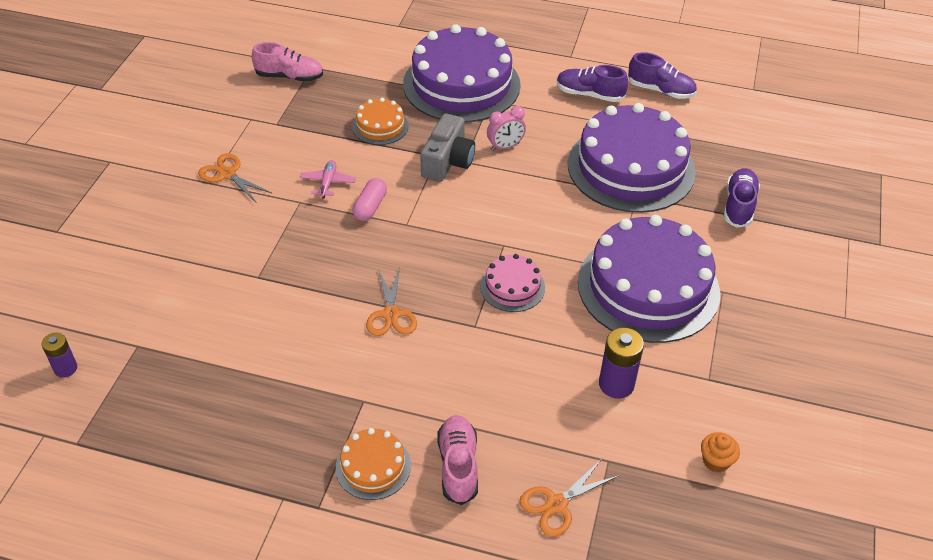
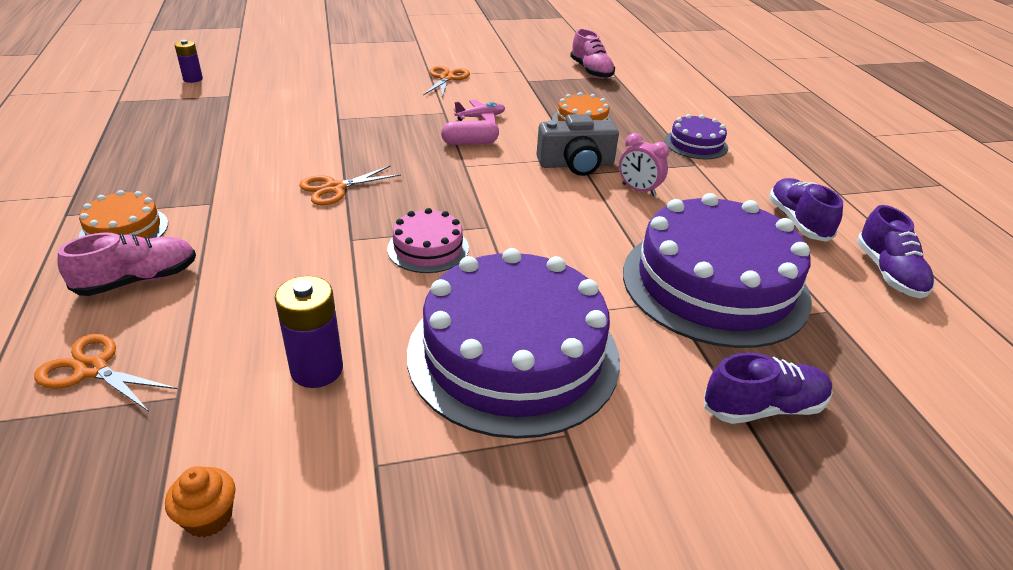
camera: 60 degrees right, 10 degrees down
purple cake [403,24,521,122] -> purple cake [665,114,728,159], size x0.46

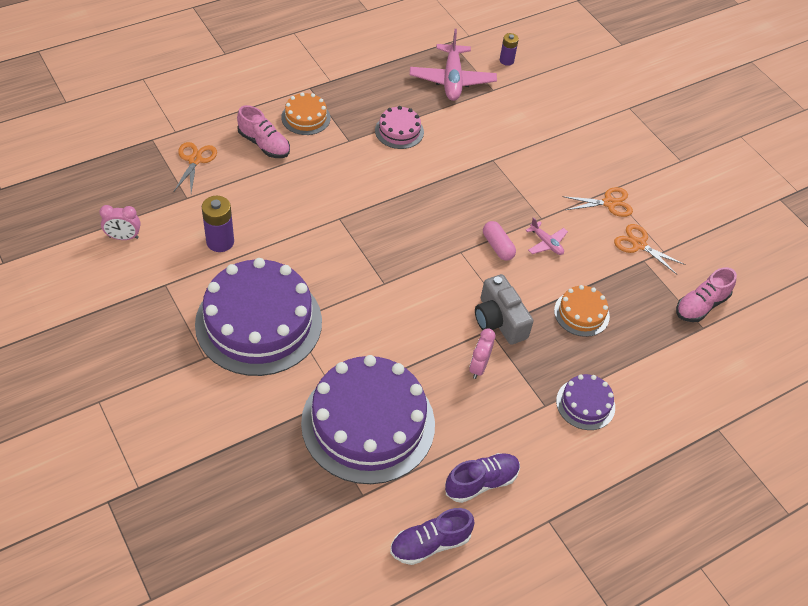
camera: 70 degrees right, 15 degrees up
orange cupcake [165,466,236,537] -> pink clock [99,205,141,240]
orange scissors [299,165,401,205] -> orange scissors moved to [614,224,686,275]
pink cake [387,208,469,273] -> pink cake moved to [375,106,424,149]
purple shoe [704,352,833,424] -> none
none -> pink plane [410,29,497,101]

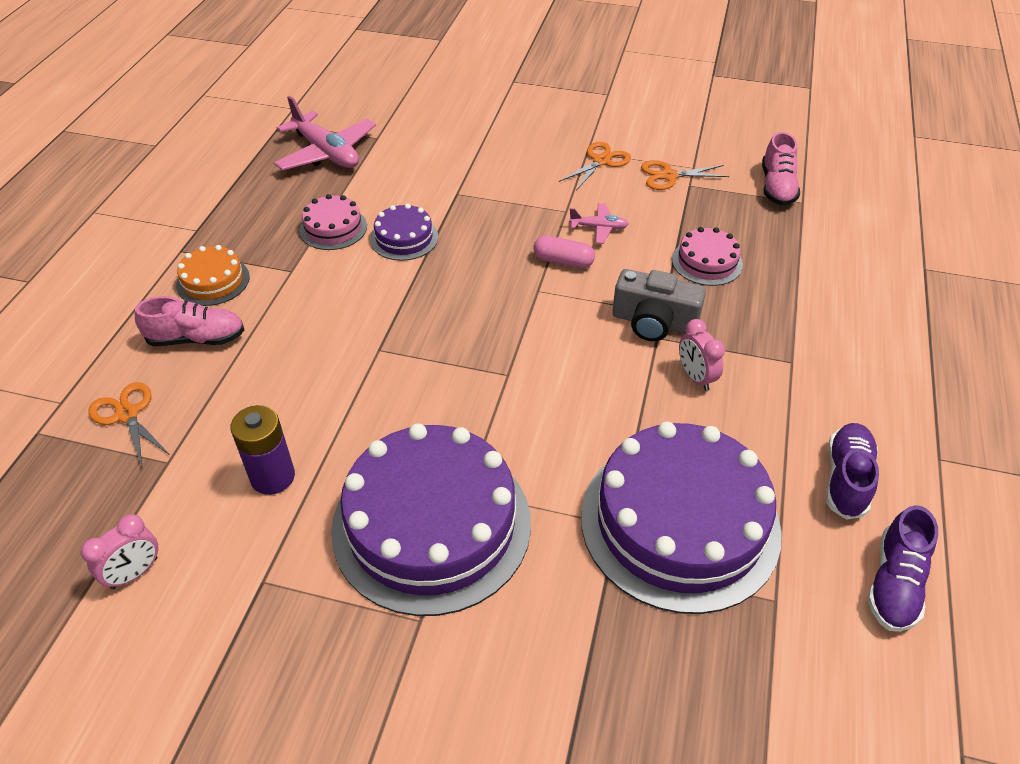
camera: 40 degrees left, 5 degrees down
purple battery [500,33,519,66] -> none
orange cake [554,285,610,337] -> pink cake [672,227,743,286]
purple cake [556,374,615,430] -> purple cake moved to [370,204,438,261]

